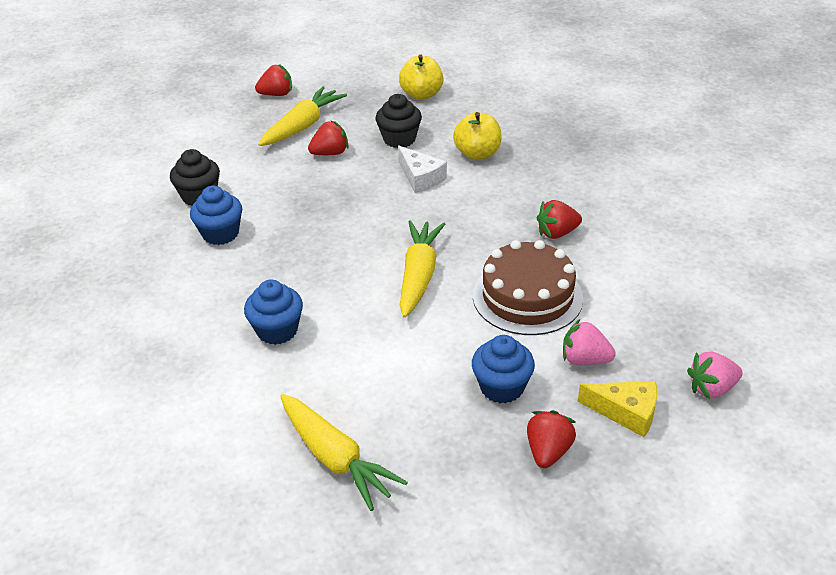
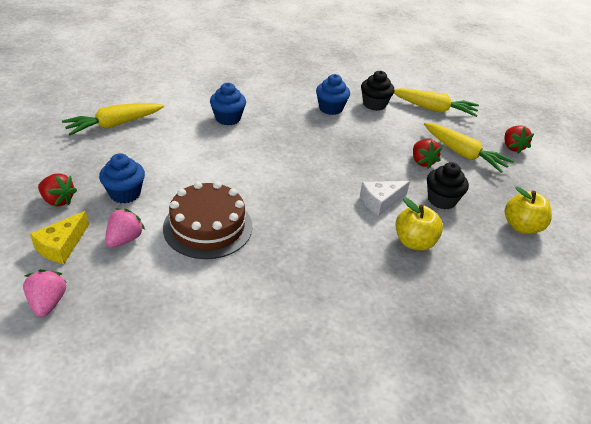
camera: 95 degrees right, 0 degrees up
yellow carrot [400,220,445,318] -> yellow carrot moved to [394,88,479,117]
red strawberry [537,200,582,239] -> none

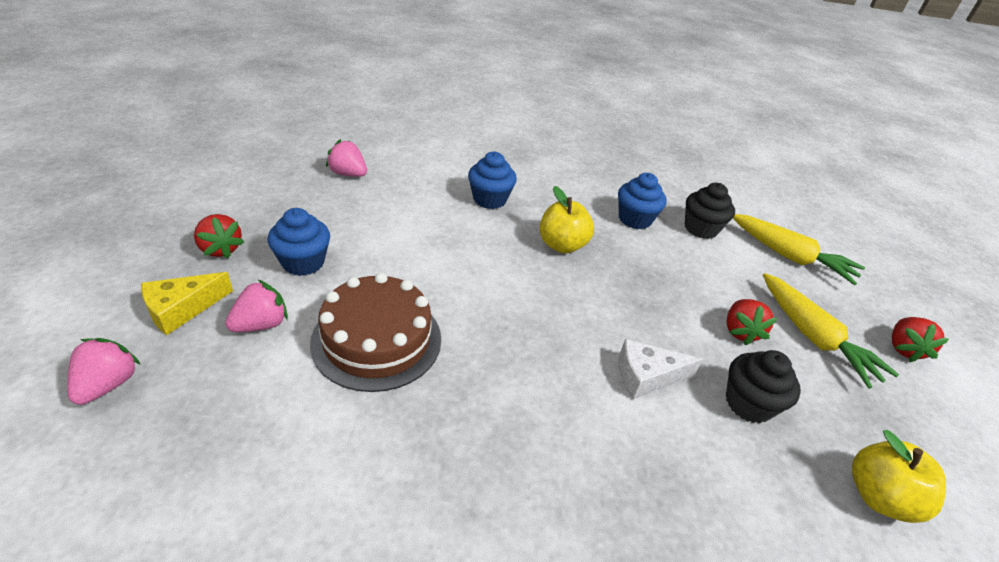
camera: 20 degrees right, 0 degrees up
yellow carrot [62,103,164,135] -> pink strawberry [326,139,367,177]
yellow apple [395,197,443,251] -> yellow apple moved to [540,186,594,254]

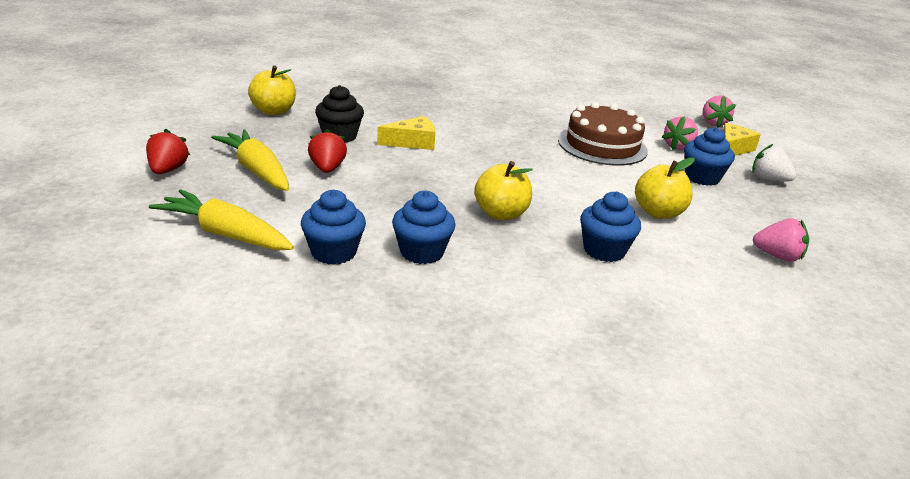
camera: 170 degrees right, 10 degrees down
red strawberry [194,214,244,259] -> white strawberry [752,144,797,182]
white cheese [618,339,703,399] -> yellow cheese [377,116,435,150]
black cupcake [685,183,735,239] -> blue cupcake [301,190,366,265]
none -> yellow apple [635,157,695,219]

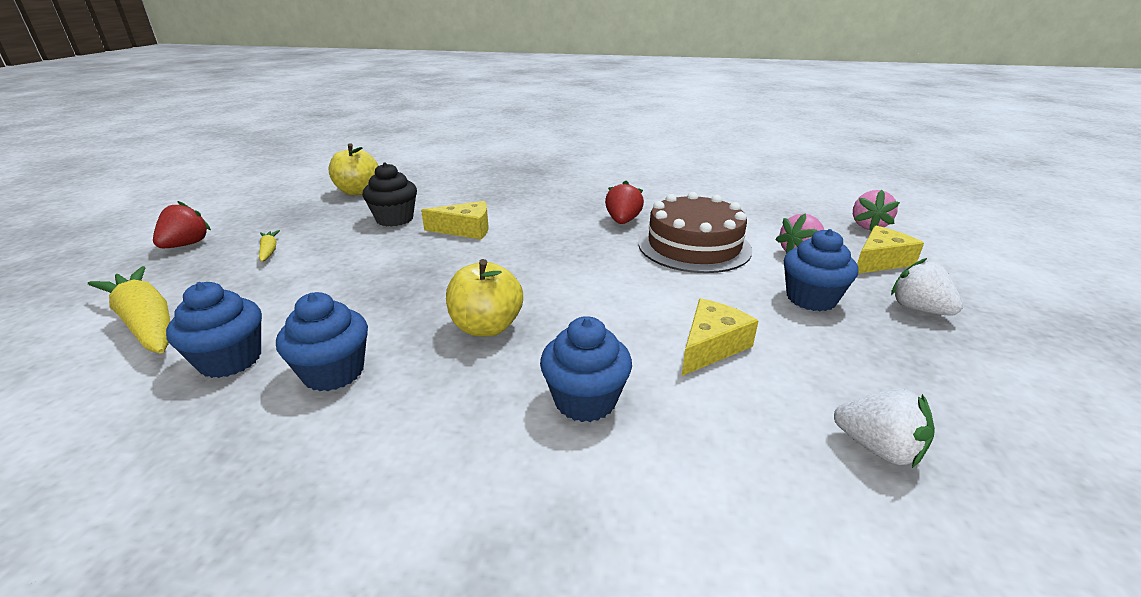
camera: 20 degrees right, 0 degrees up
yellow carrot [211,130,289,191] -> yellow carrot [259,230,280,262], size x0.46
red strawberry [308,129,347,173] -> red strawberry moved to [605,180,644,224]
yellow apple [635,157,695,219] -> yellow cheese [682,298,758,376]
pink strawberry [753,218,809,262] -> white strawberry [834,389,935,468]

